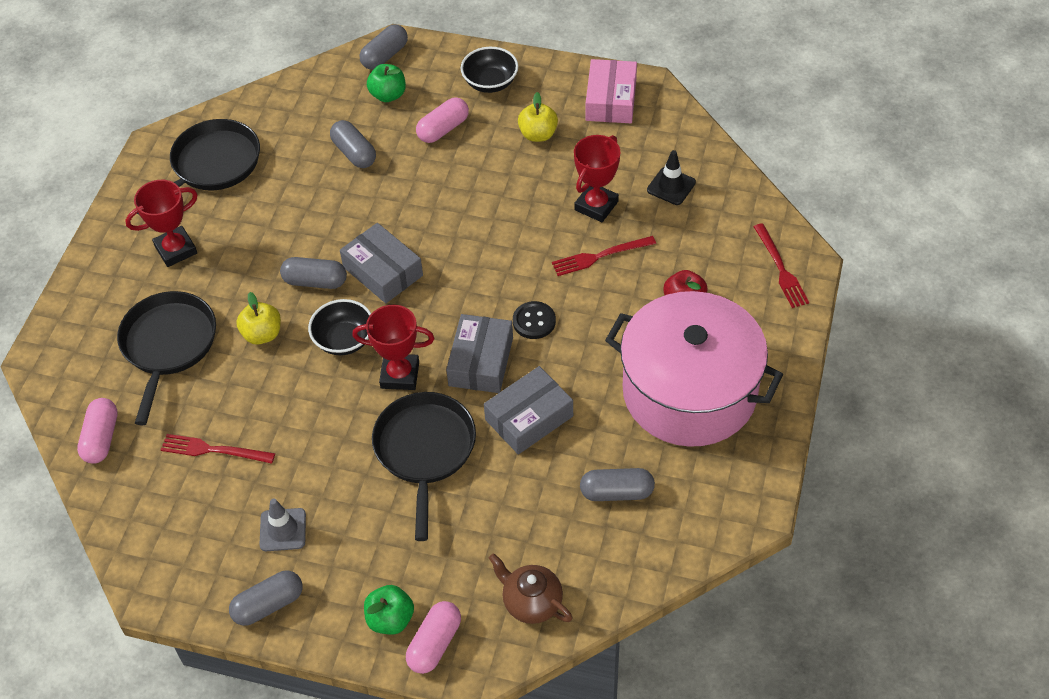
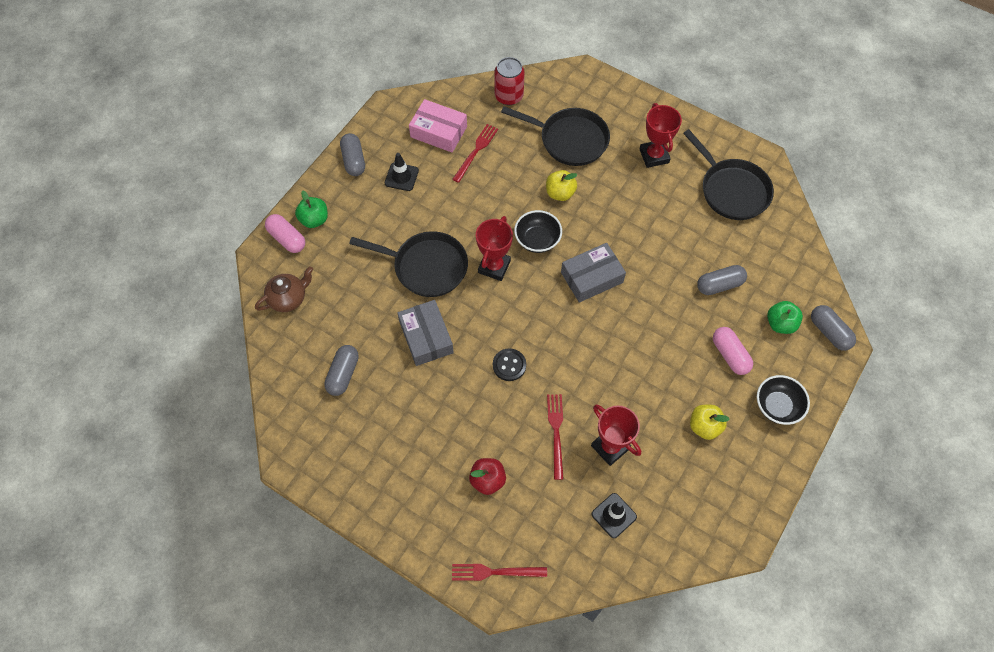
camera: 105 degrees right, 10 degrees up
pink capsule [77,398,118,464] -> red can [494,57,525,105]
grey traffic cone [260,498,306,551] -> black traffic cone [385,153,419,191]
grey capsule [280,257,347,289] -> none
grey box [446,314,513,393] -> none
pink box [586,59,637,123] -> pink box moved to [409,99,467,152]
pink pot [605,291,783,447] -> none

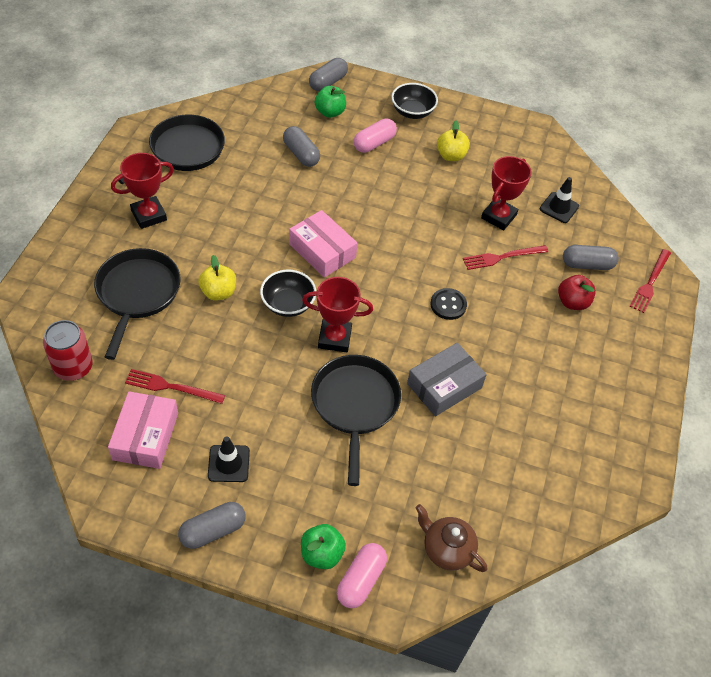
camera: 110 degrees left, 10 degrees down
grey capsule [324,345,359,396] -> grey capsule moved to [563,245,619,270]
red fork [452,564,547,581] -> red fork turned 45 degrees clockwise [630,249,671,313]
grey box [561,243,626,303] -> pink box [289,210,357,278]

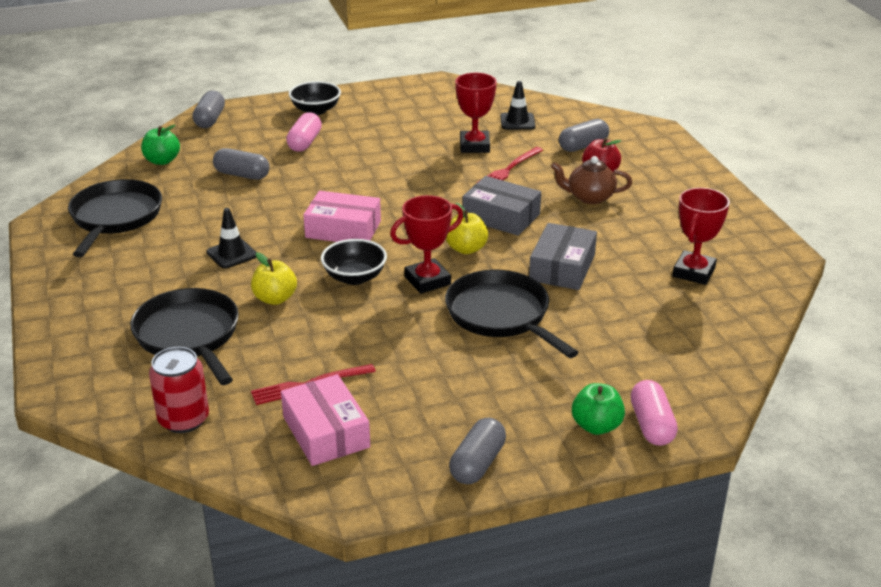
camera: 30 degrees left, 20 degrees down
red trophy [111,153,174,229] -> red trophy moved to [672,188,730,285]
black traffic cone [208,436,250,482] -> black traffic cone moved to [206,208,257,269]
green apple [315,86,346,118] -> green apple moved to [141,125,180,165]
brown teapot [416,504,487,572] -> brown teapot moved to [551,156,632,204]
black button [431,288,467,320] -> grey box [462,176,541,236]
yellow apple [437,120,470,161] -> yellow apple moved to [446,203,488,254]
red fork [630,249,671,313] -> none

